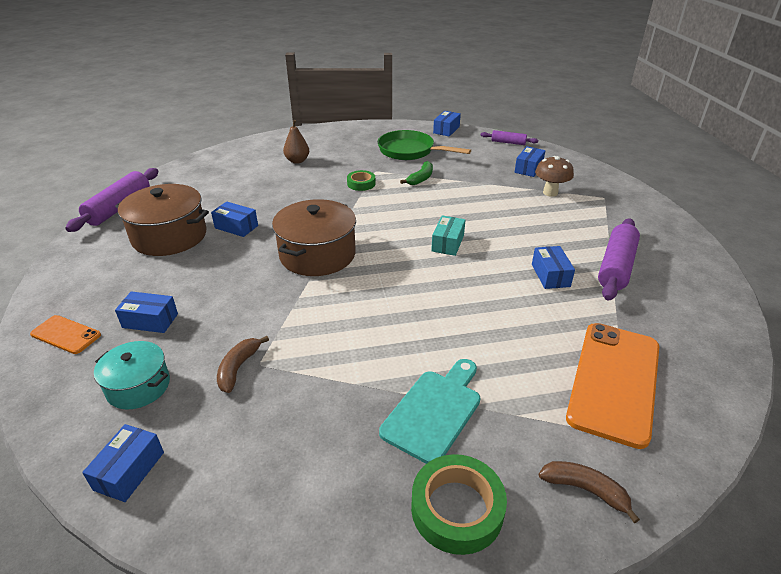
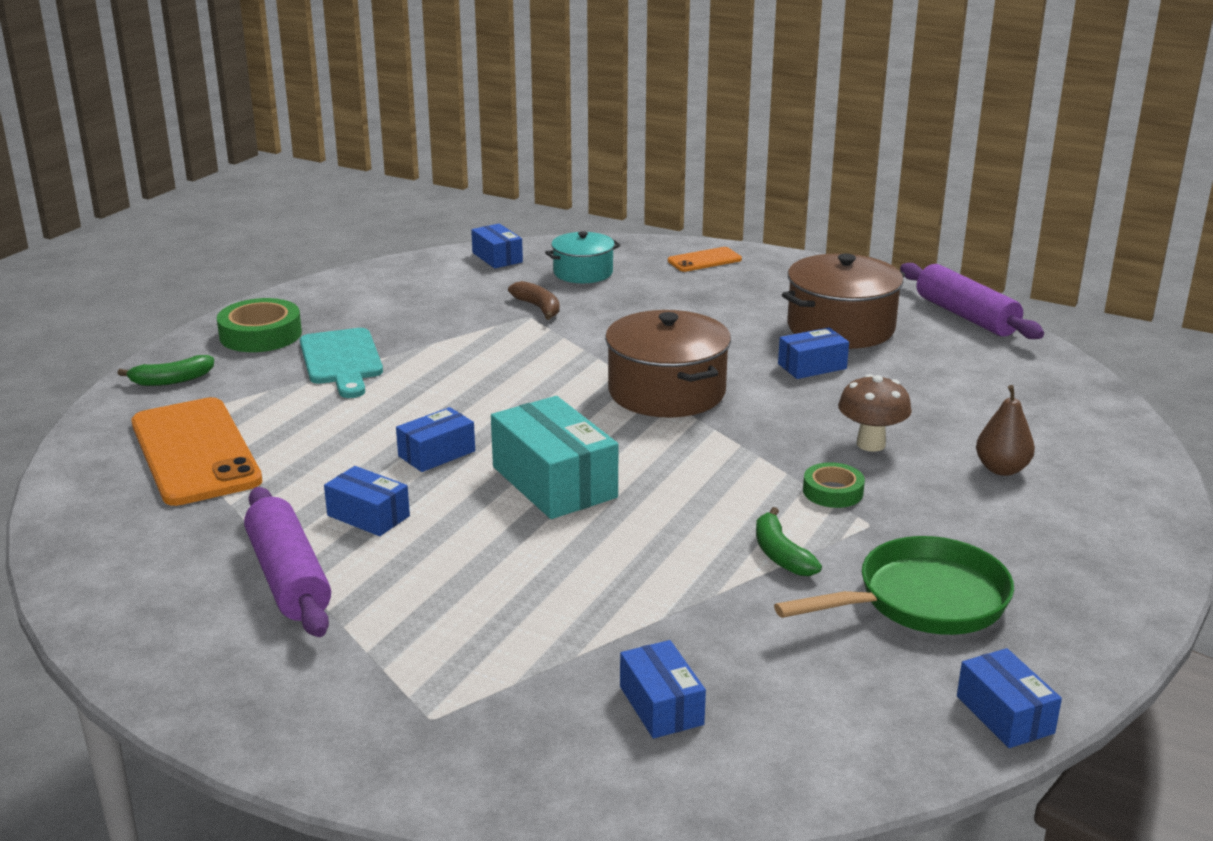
camera: 130 degrees right, 10 degrees down
blue box [115,291,178,333] -> blue box moved to [396,407,475,472]
turquoise box [431,216,465,256] -> turquoise box [491,396,618,519], size x1.76
purple rolling pin [481,130,538,145] -> none
brown mushroom [535,156,574,197] -> brown mushroom moved to [838,374,912,452]
brown banana [539,461,640,523] -> green banana [117,355,214,386]

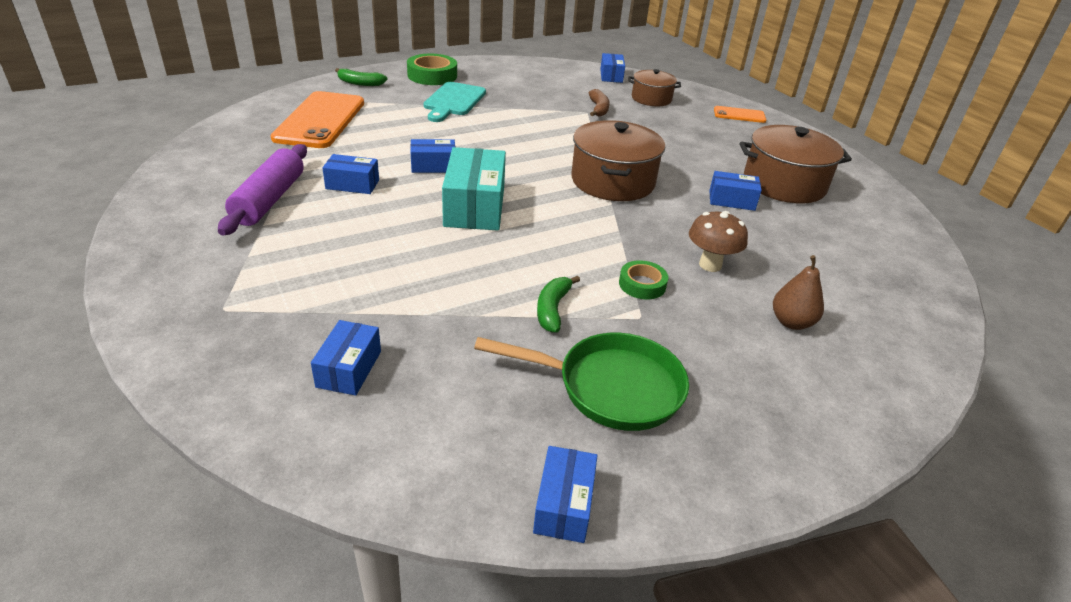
camera: 30 degrees right, 10 degrees up
blue box [324,466,410,536] -> blue box turned 60 degrees counterclockwise [322,154,379,194]
turquoise pot [545,231,621,283] -> brown pot [628,69,681,106]
purple rolling pin [900,263,1044,339] -> none

